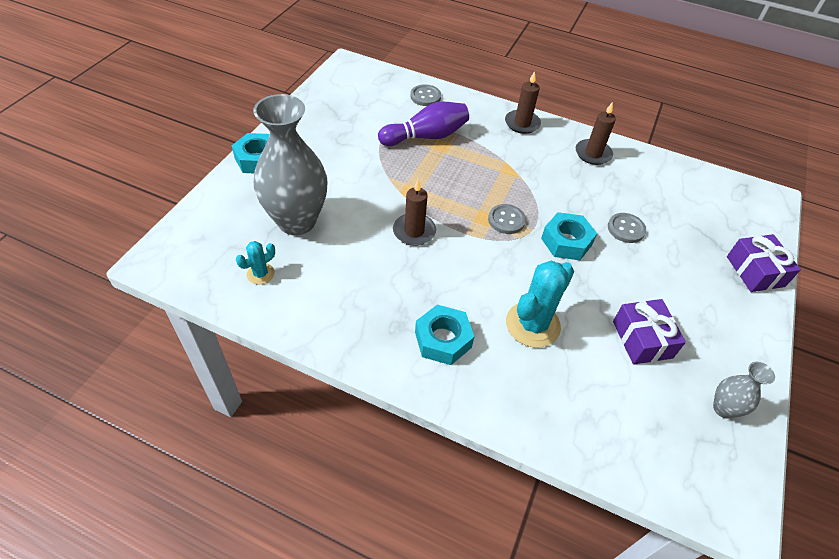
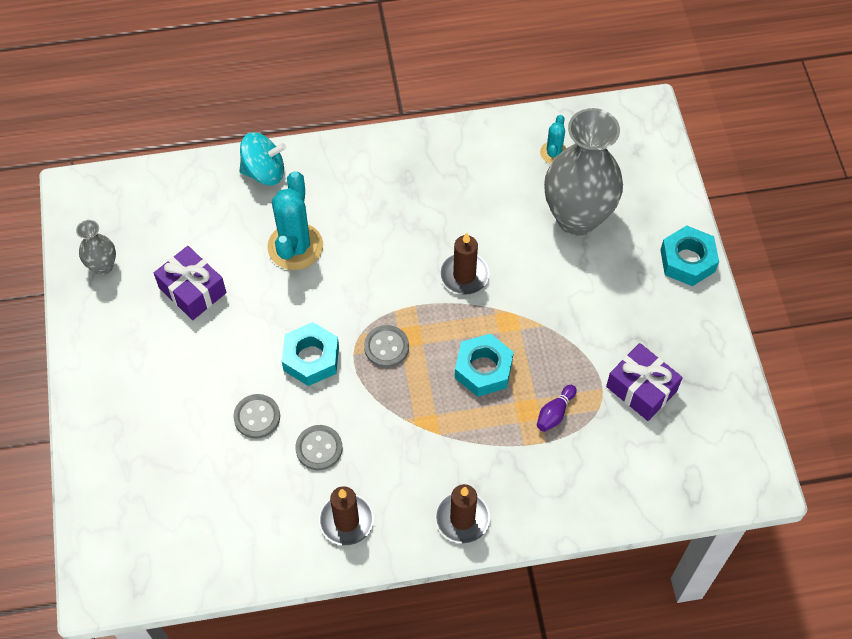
camera: 150 degrees right, 10 degrees up
purple bowling pin [378,101,469,146] -> purple bowling pin [537,385,577,432], size x0.47
grey button [410,84,441,106] -> grey button moved to [295,425,343,470]
turquoise nut [415,305,474,365] -> turquoise nut moved to [455,334,514,397]
purple gift [727,234,801,292] -> purple gift moved to [606,343,683,421]
none -> turquoise spinning top [239,132,286,185]

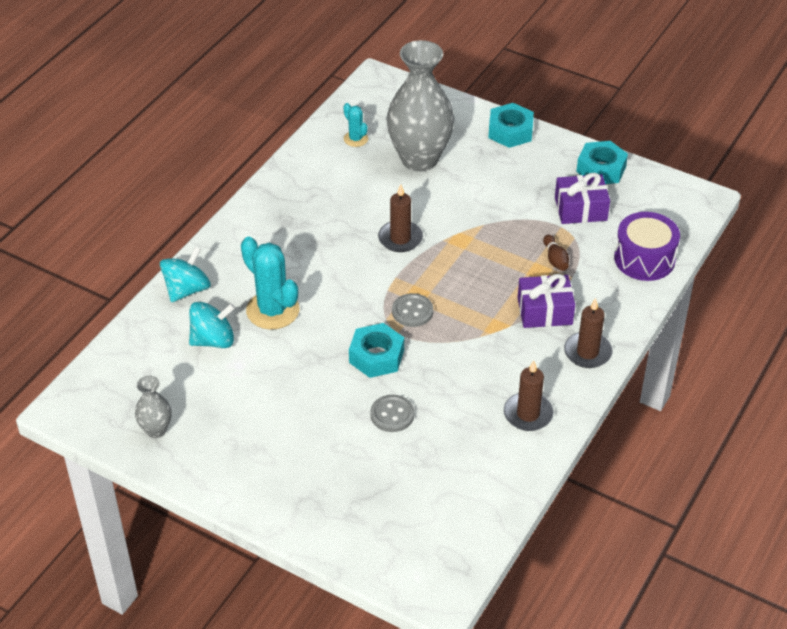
camera: 50 degrees left, 15 degrees down
purple gift [154,246,226,320] -> purple gift moved to [518,274,575,328]
grey button [295,425,343,470] -> none
turquoise nut [455,334,514,397] -> turquoise nut moved to [576,141,628,184]
purple bowling pin [537,385,577,432] -> brown bowling pin [543,235,569,271]
none -> turquoise spinning top [189,302,235,348]
none -> purple drum [614,212,680,281]

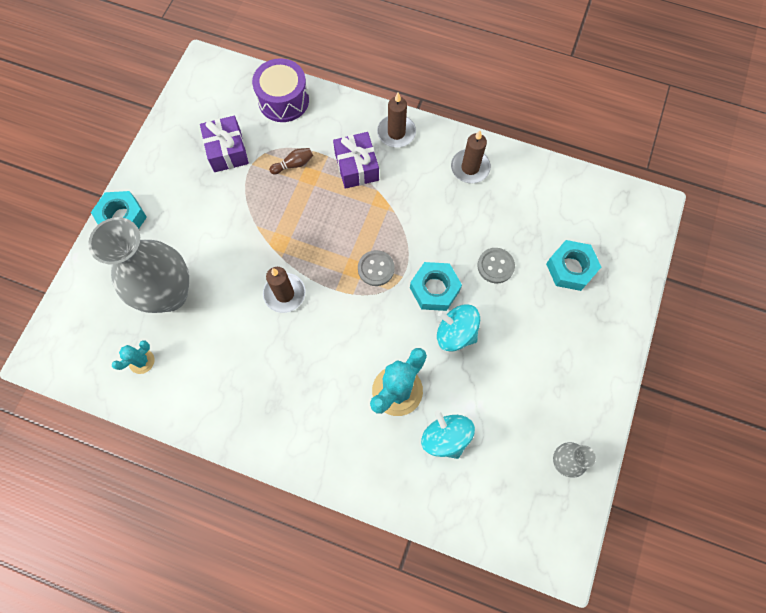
camera: 100 degrees left, 25 degrees up
turquoise spinning top [160,246,211,302] -> turquoise spinning top moved to [437,304,480,351]
turquoise nut [576,141,628,184] -> turquoise nut moved to [546,240,601,291]

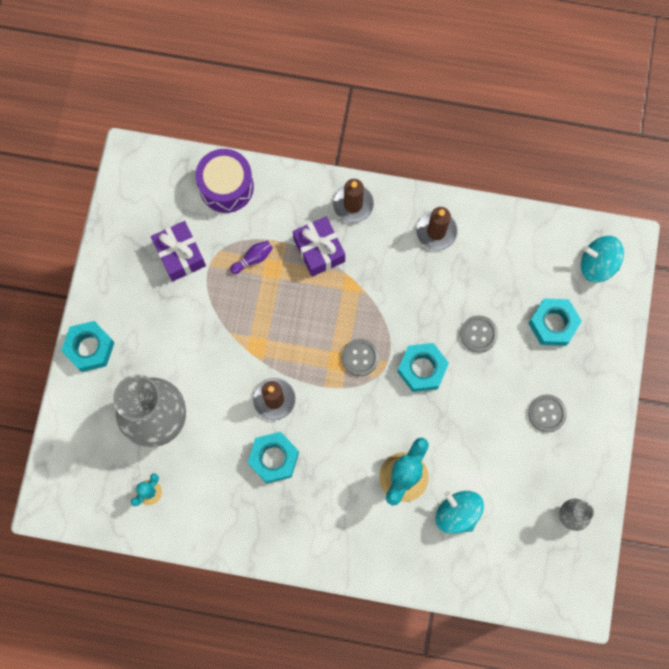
camera: 10 degrees left, 5 degrees up
brown bowling pin [269,148,313,174] -> purple bowling pin [230,241,273,274]
turquoise spinning top [437,304,480,351] -> turquoise spinning top moved to [581,236,624,283]
none -> turquoise nut [248,432,299,483]
none -> grey button [528,394,567,433]

